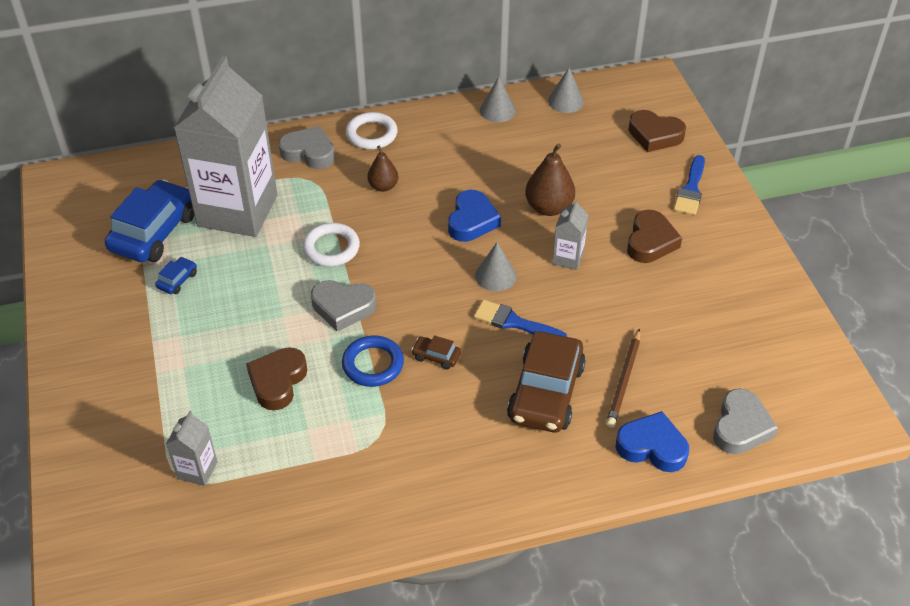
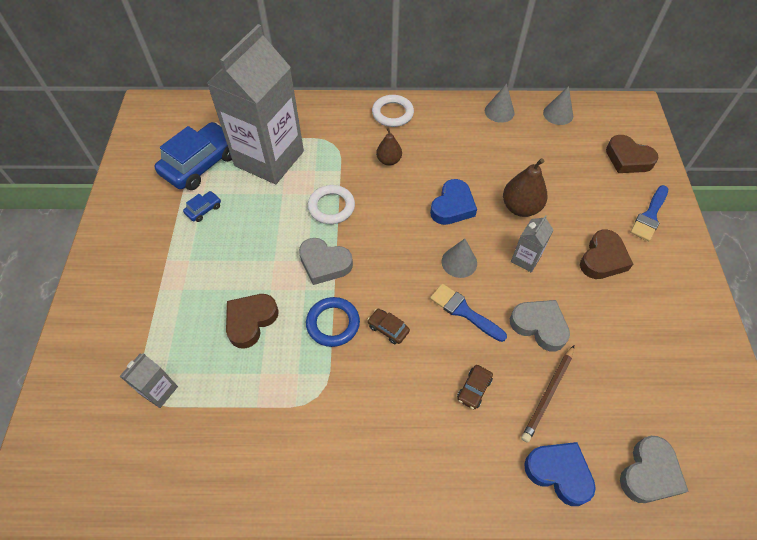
camera: 15 degrees right, 10 degrees up
grey heart [278,126,335,169] -> grey heart moved to [510,300,570,352]
brown car [507,331,586,432] -> brown car [457,365,493,409], size x0.43

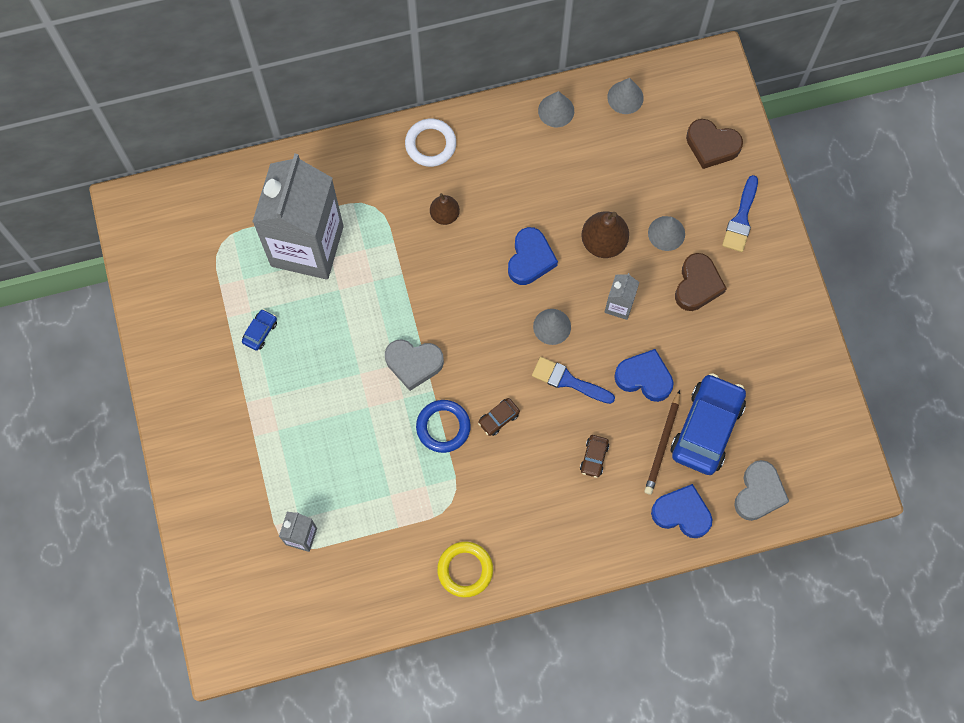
camera: 15 degrees left, 15 degrees up
blue car [155,122,232,190] -> blue car moved to [671,373,746,475]
brown heart [226,294,279,348] -> none
white ring [308,185,355,224] -> none
brown car [367,309,410,344] -> brown car turned 60 degrees counterclockwise [478,398,520,436]
grey heart [510,300,570,352] -> blue heart [614,349,674,402]
none -> yellow ring [437,542,493,597]
none -> grey cone [648,216,685,251]

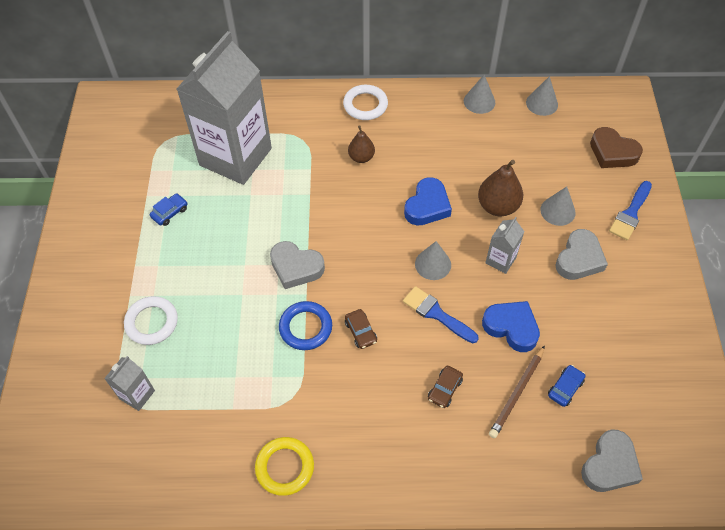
camera: 15 degrees right, 15 degrees down
brown car [478,398,520,436] -> brown car turned 90 degrees counterclockwise [345,309,377,349]
blue heart [651,484,713,538] -> none
blue car [671,373,746,475] -> blue car [548,365,585,407], size x0.43
brown heart [675,253,727,311] -> grey heart [555,229,608,280]
none -> white ring [124,296,178,345]

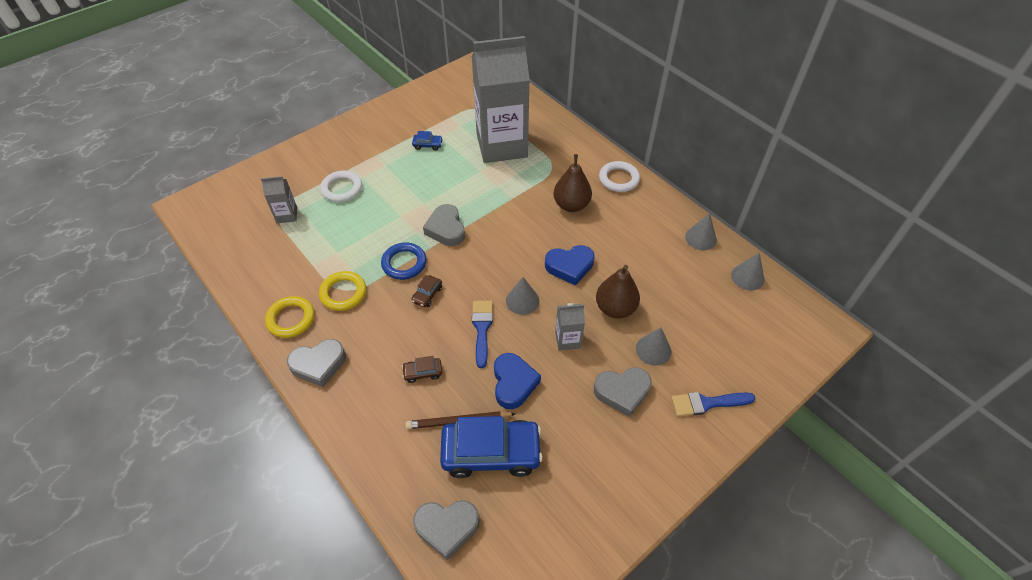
camera: 50 degrees right, 5 degrees down
brown pear [348,126,375,163] -> brown pear [553,154,592,212], size x1.57
blue car [548,365,585,407] -> blue car [440,416,543,478], size x2.34
brown heart [590,127,643,168] -> none
none -> grey heart [287,339,346,387]
none -> yellow ring [319,271,366,311]

